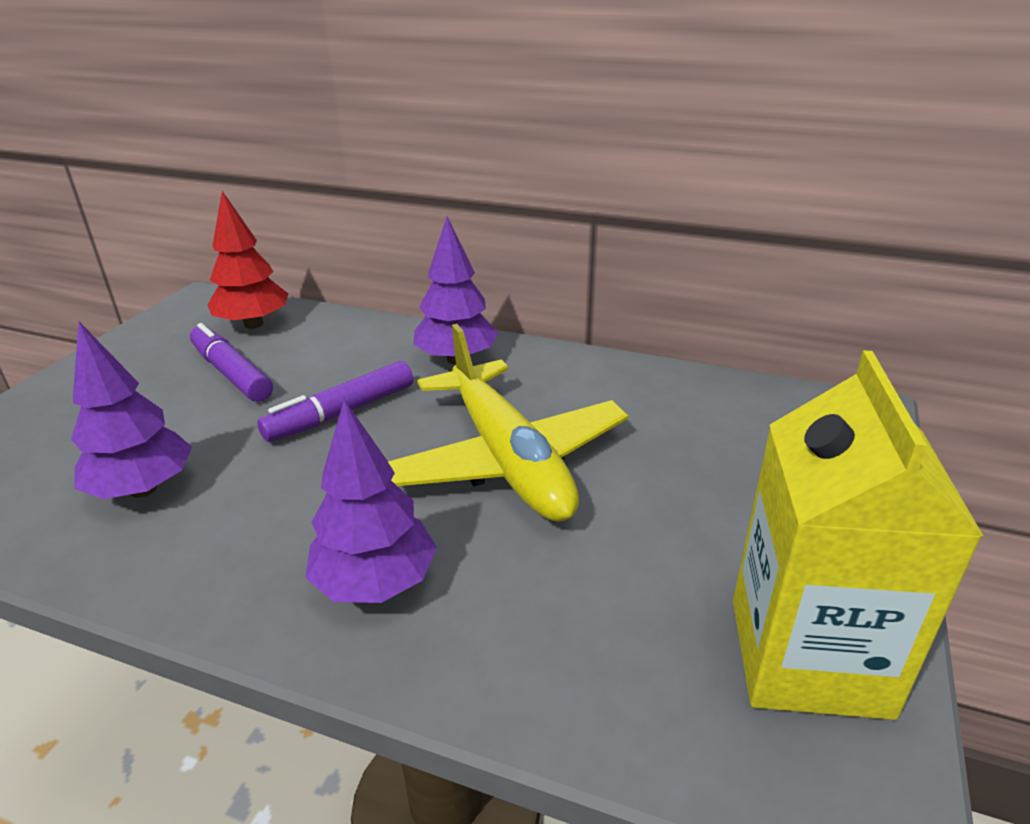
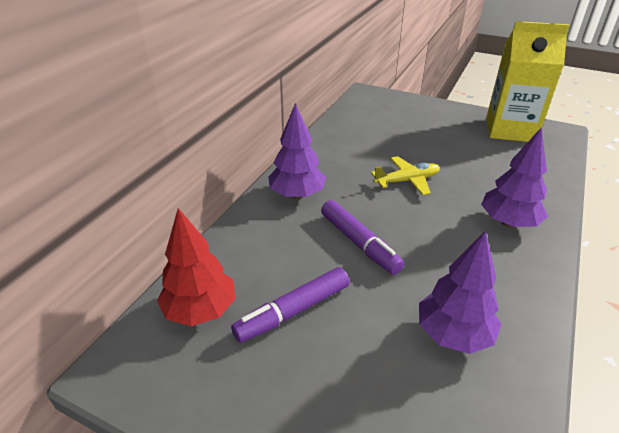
camera: 85 degrees left, 5 degrees up
yellow plane [388,324,628,522] -> yellow plane [371,156,440,195], size x0.51

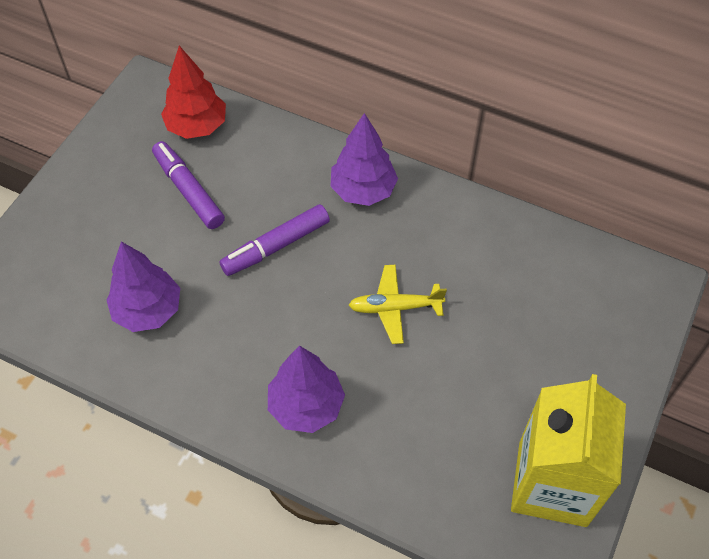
camera: 90 degrees right, 20 degrees up
yellow plane [371,156,440,195] -> yellow plane turned 105 degrees clockwise [349,265,447,344]

